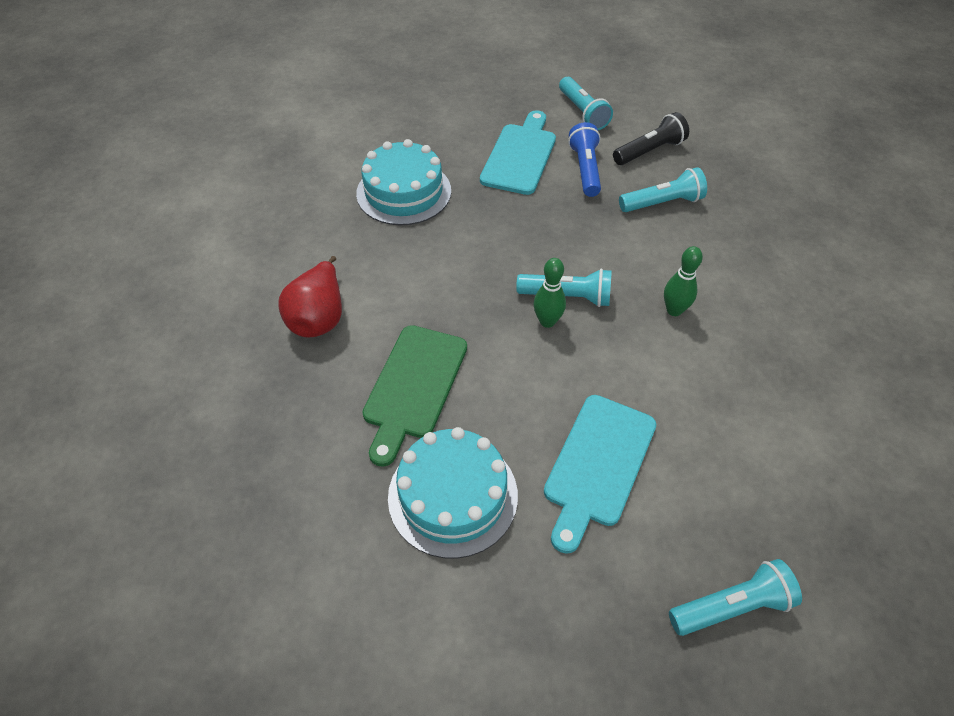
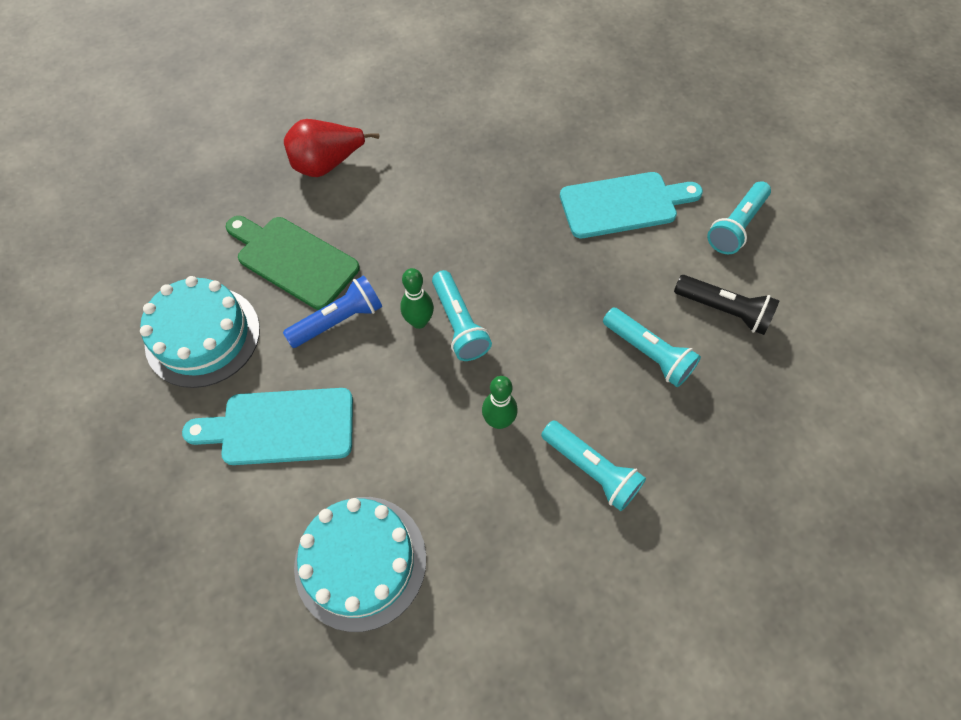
camera: 60 degrees right, 10 degrees up
turquoise cake [356,139,451,225] -> turquoise cake moved to [294,497,426,632]
green cutting board [362,325,467,467] -> green cutting board turned 45 degrees clockwise [226,216,360,310]
blue flashlight [568,122,601,197] -> blue flashlight moved to [283,275,382,348]
turquoise flashlight [669,559,802,636] -> turquoise flashlight moved to [541,420,646,511]

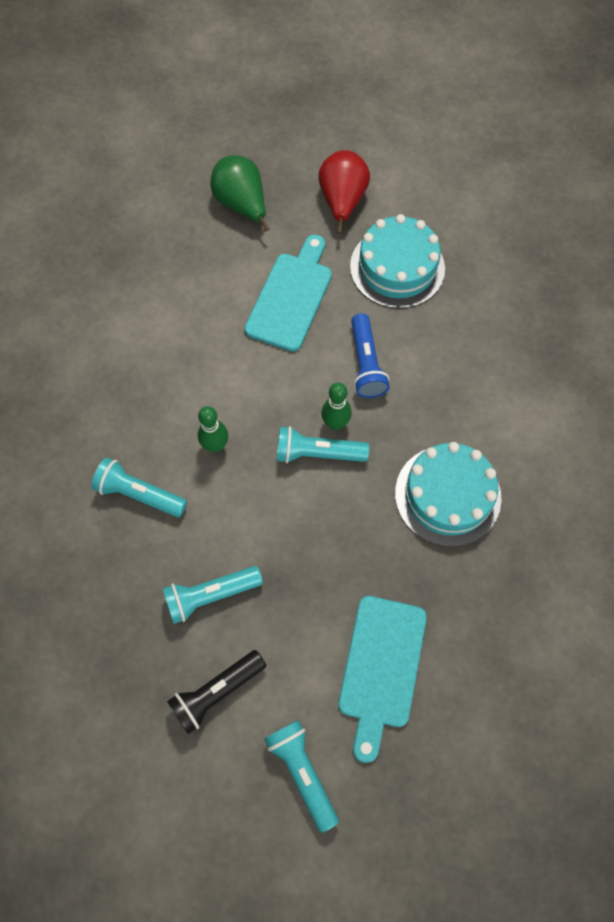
camera: 115 degrees right, 5 degrees up
green cutting board [226,216,360,310] -> none
red pear [284,119,379,177] -> red pear moved to [318,150,370,233]
turquoise cake [294,497,426,632] -> turquoise cake moved to [395,442,502,547]
turquoise flashlight [541,420,646,511] -> turquoise flashlight turned 45 degrees clockwise [91,457,187,517]
none -> green pear [211,155,270,232]

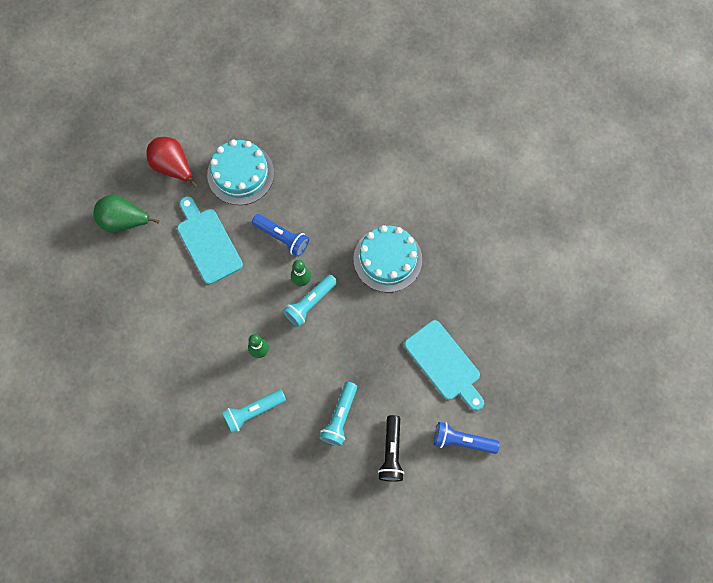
camera: 50 degrees left, 5 degrees up
turquoise flashlight [264,720,339,833] -> blue flashlight [434,422,500,454]

